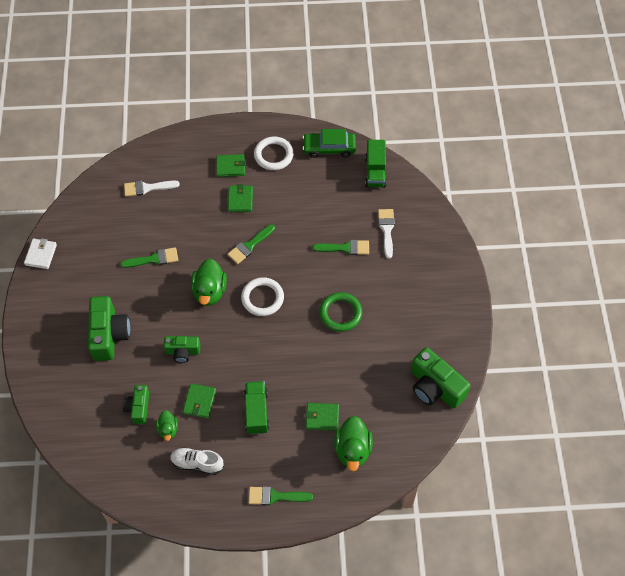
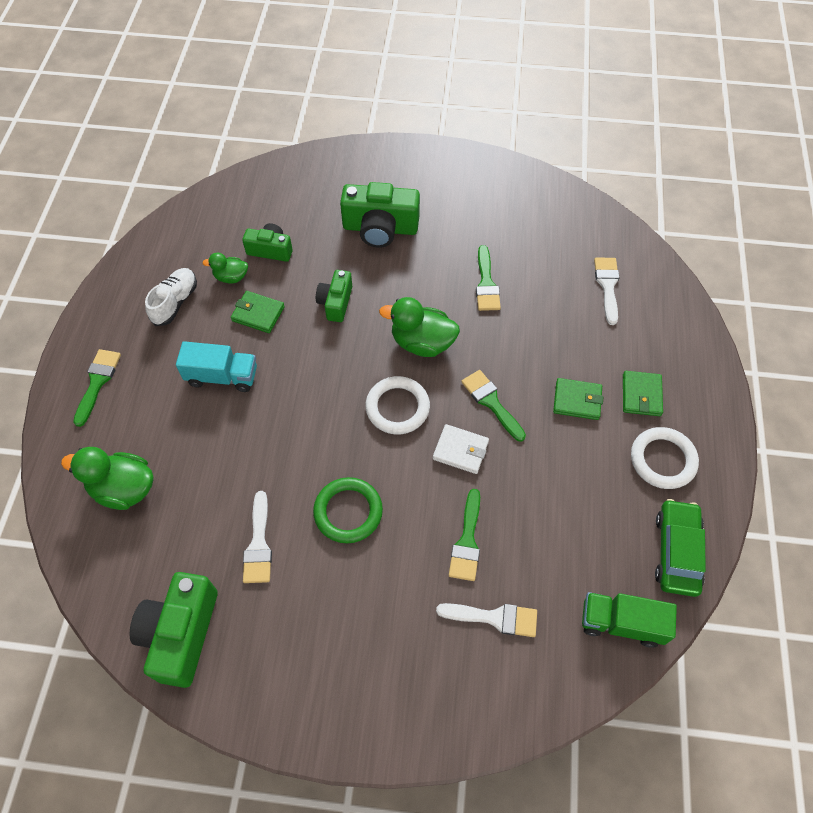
camera: 100 degrees right, 0 degrees up
white wallet [24,239,57,269] -> white wallet moved to [433,424,489,474]
green truck [244,381,269,435] -> turquoise truck [176,341,257,392]
green wallet [305,403,339,431] -> none
green camera [411,347,470,408] -> green camera turned 45 degrees counterclockwise [129,572,218,688]
none -> white brush [243,491,272,583]

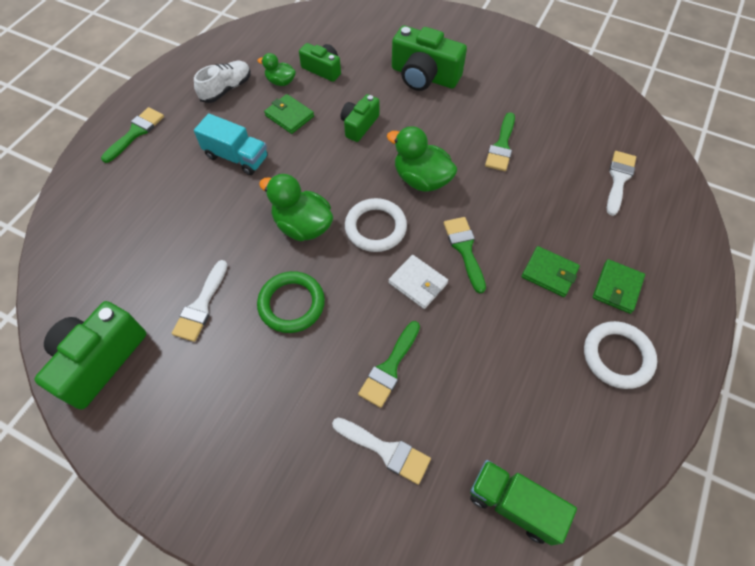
camera: 20 degrees right, 0 degrees up
green duck [61,447,154,510] -> green duck moved to [259,174,333,241]
green car [655,499,706,597] -> none

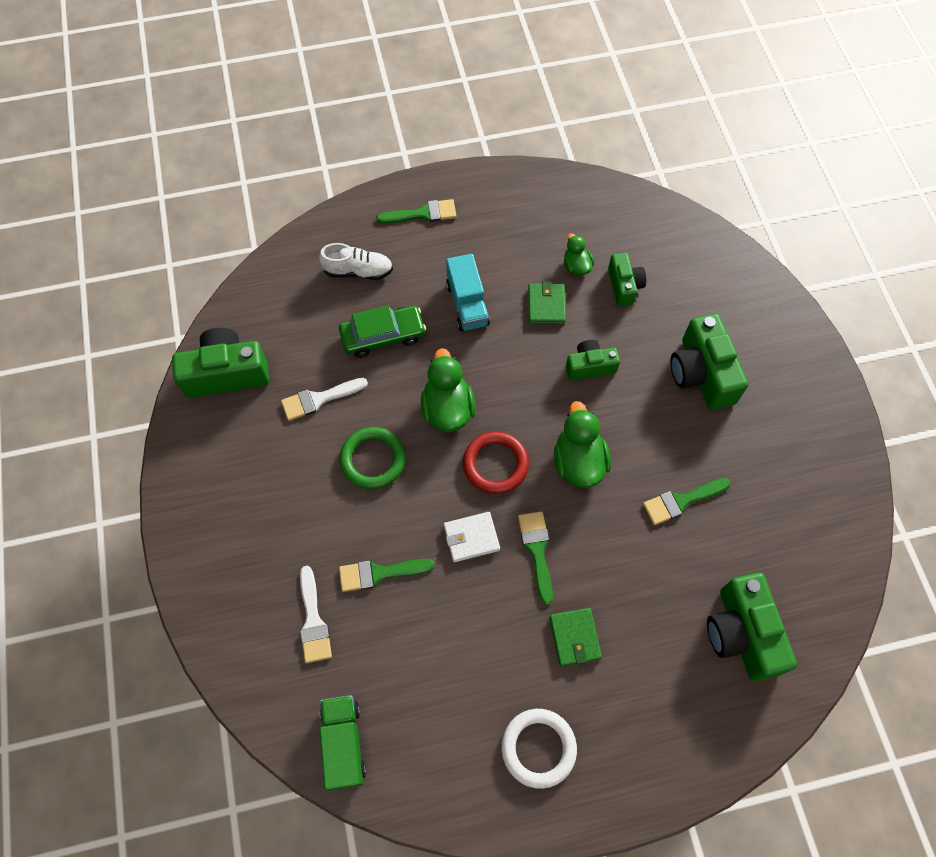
camera: 50 degrees right, 5 degrees up
white shoe [194,61,251,103] -> white shoe moved to [319,243,393,280]
white ring [345,198,407,252] -> red ring [463,431,529,494]
white wallet [389,255,448,309] -> white wallet turned 75 degrees clockwise [444,512,500,562]
green brush [444,217,486,293] -> green brush turned 45 degrees counterclockwise [518,511,553,605]
green wallet [593,259,645,314] -> none
white brush [607,151,636,216] -> green camera [707,573,797,681]
none -> green car [339,306,426,358]

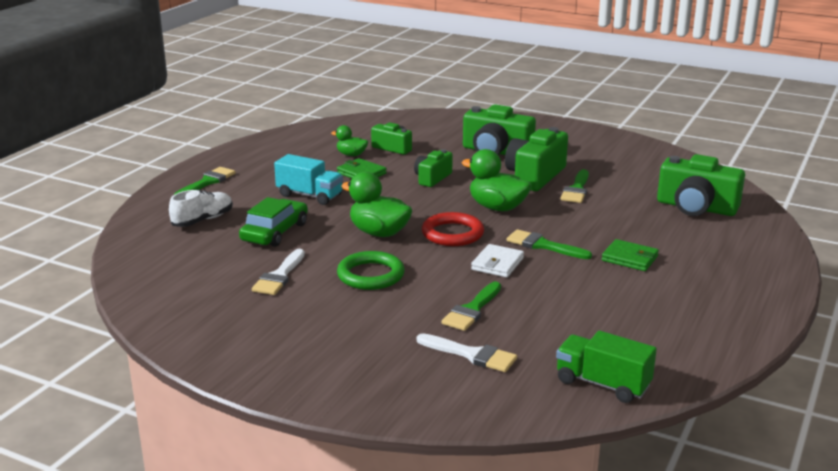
camera: 50 degrees left, 40 degrees down
green camera [172,328,269,398] -> green camera moved to [505,127,568,191]
white ring [502,709,577,789] -> none

